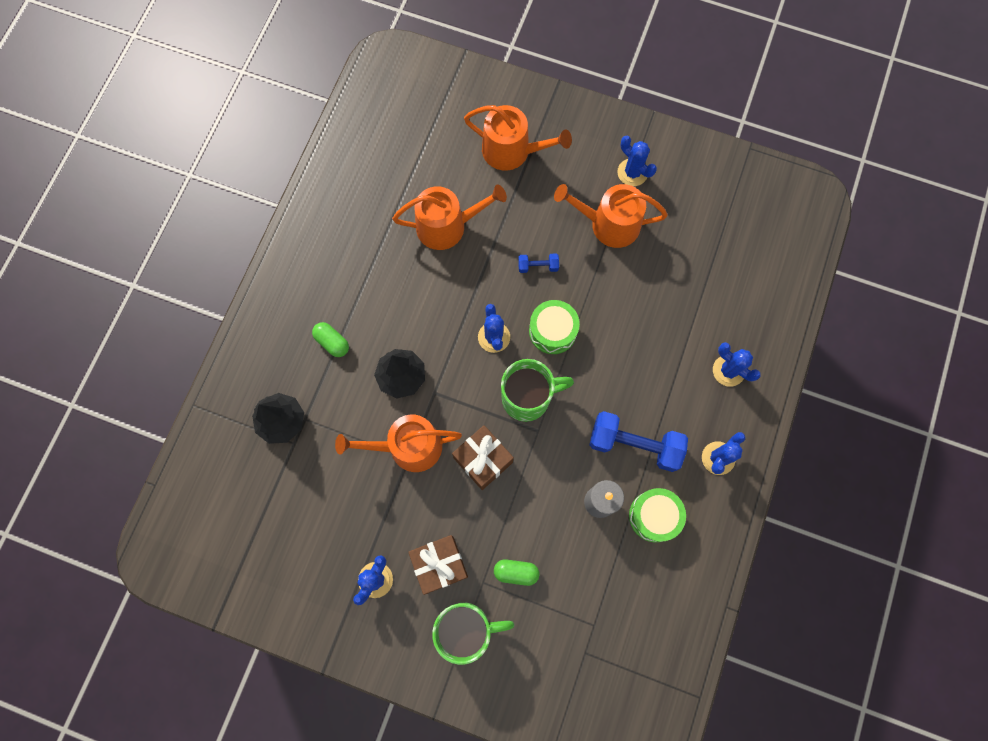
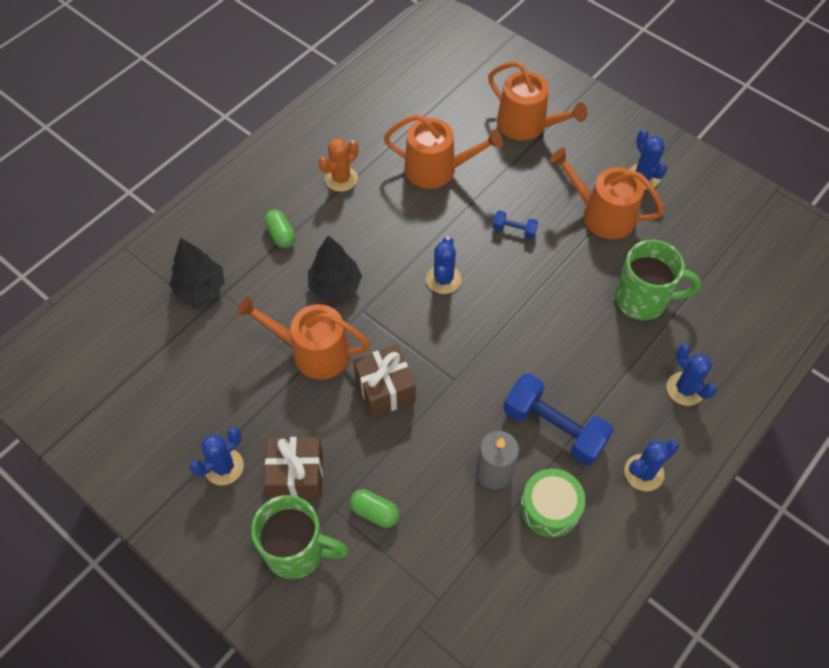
camera: 20 degrees right, 15 degrees down
green mug [501,359,574,422] -> green mug moved to [615,240,701,320]
green drum [529,300,580,354] -> none
none -> orange cactus [318,138,359,192]

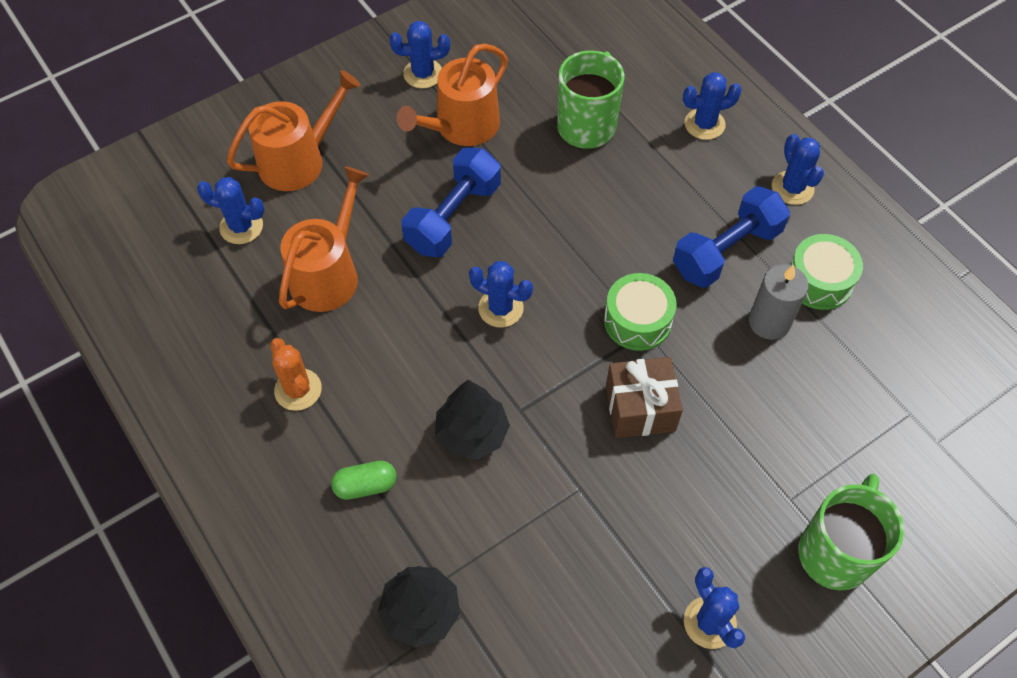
camera: 75 degrees left, 0 degrees up
orange watering can [237,296,370,380] -> none
brown gift [264,437,323,499] -> none
green capsule [349,489,400,528] -> none
blue dumbbell [493,211,538,239] -> blue dumbbell [402,148,501,258], size x2.13
none -> blue cactus [197,177,265,244]
none -> green drum [604,273,677,351]

